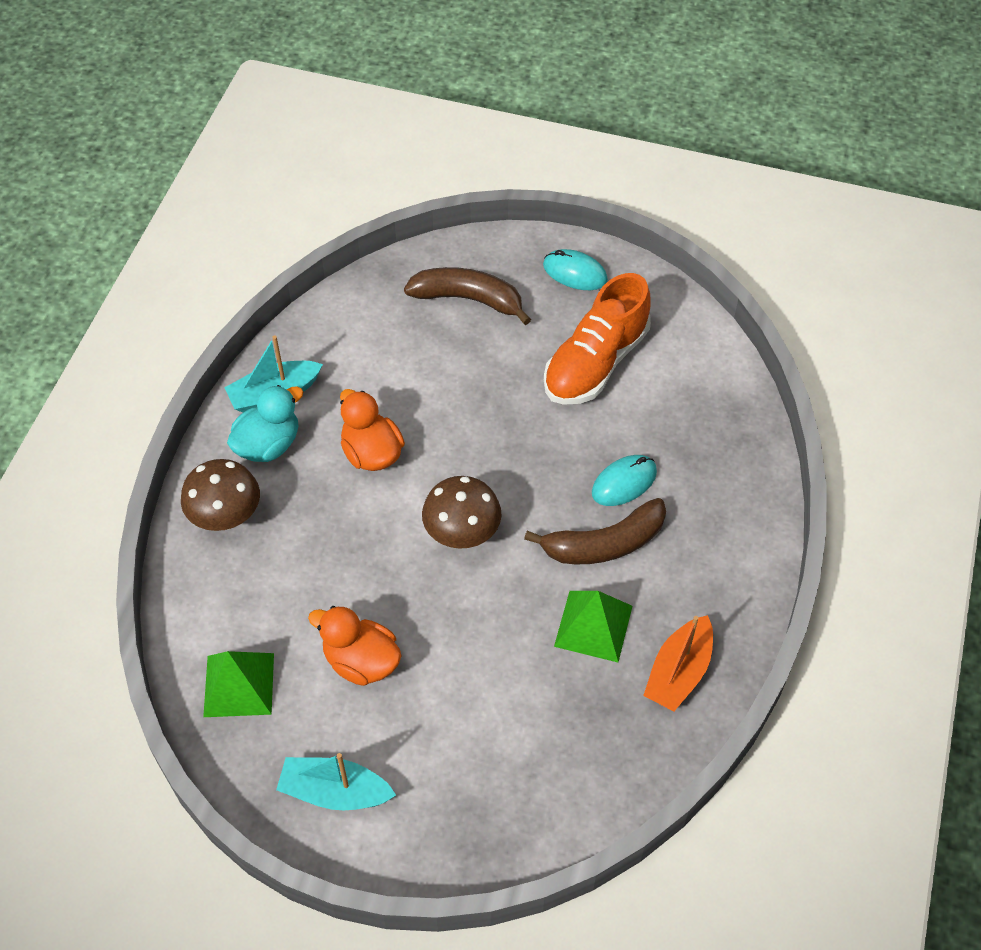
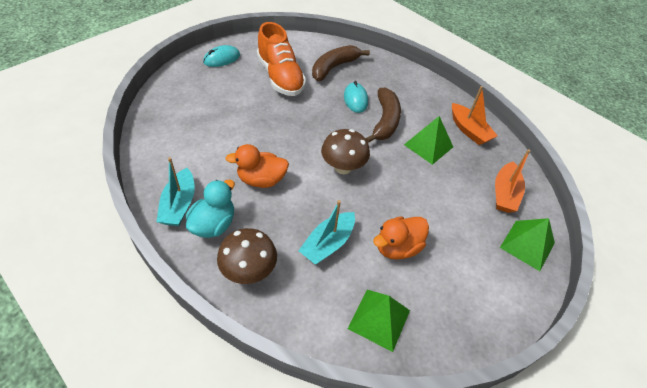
camera: 65 degrees left, 5 degrees down
turquoise duck [227,385,303,462] -> turquoise duck turned 45 degrees clockwise [186,180,235,238]
turquoise boat [276,753,396,810] -> turquoise boat moved to [298,200,355,265]
brown banana [404,267,531,325] -> brown banana moved to [312,45,370,81]
none -> orange boat [495,149,530,213]
none -> green pyramid [500,218,555,271]

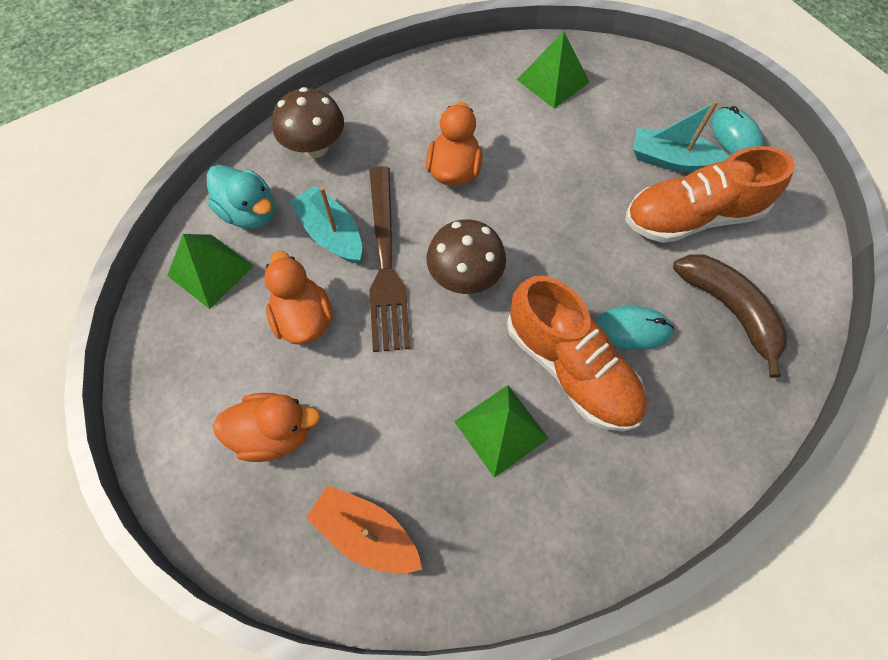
camera: 105 degrees right, 15 degrees up
turquoise boat [156,157,195,226] -> turquoise boat moved to [633,100,730,172]
turquoise duck [186,180,235,238] -> turquoise duck moved to [207,165,274,229]
brown banana [365,88,401,143] -> orange shoe [507,276,647,432]
orange boat [452,86,498,145] -> none
green pyramid [500,218,555,271] -> green pyramid moved to [517,31,589,109]
none -> orange duck [213,393,321,462]
none -> brown fork [369,166,411,352]

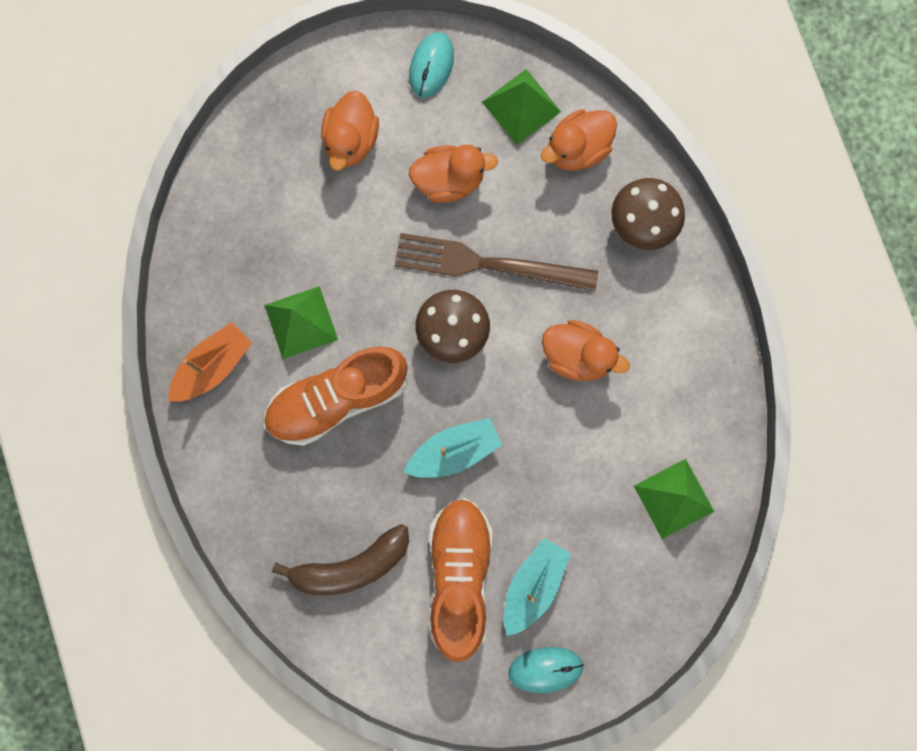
camera: 105 degrees right, 15 degrees up
turquoise duck [207,165,274,229] -> orange duck [541,109,617,171]
turquoise boat [290,186,362,263] -> turquoise boat moved to [404,418,502,478]
orange boat [306,485,422,574] -> orange boat moved to [168,322,252,402]
turquoise mouse [595,306,674,350] -> turquoise mouse moved to [409,32,454,98]

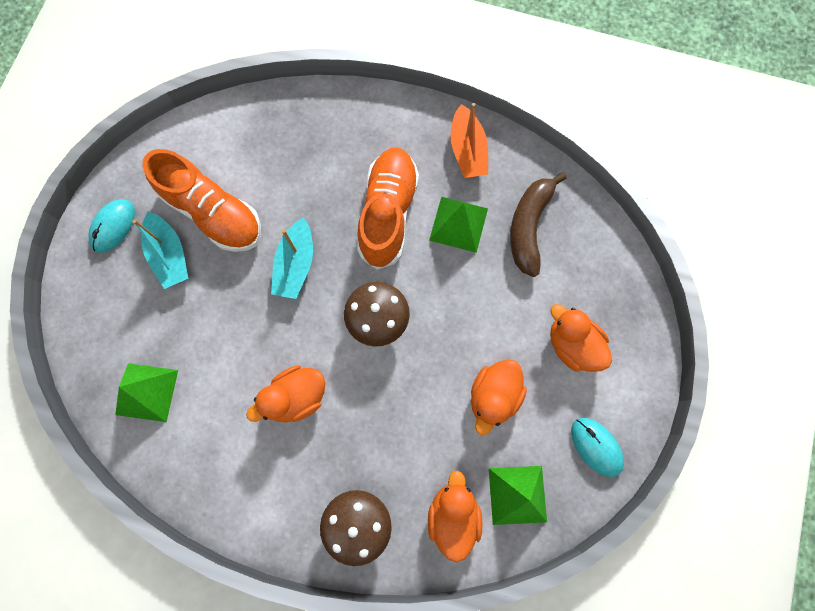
camera: 125 degrees right, 5 degrees down
brown banana [272,524,409,596] -> brown banana moved to [510,172,566,277]
brown fork [395,233,598,291] -> none

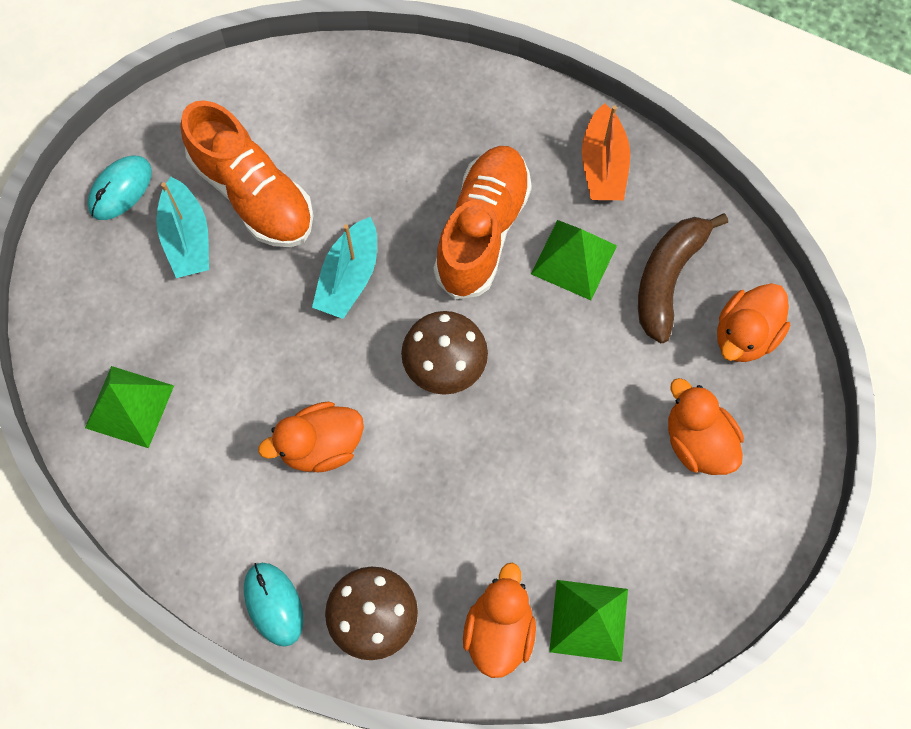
camera: 10 degrees right, 5 degrees down
orange duck [471,359,527,436] -> orange duck moved to [717,283,790,362]
turquoise mouse [571,418,624,477] -> turquoise mouse moved to [244,563,303,647]

